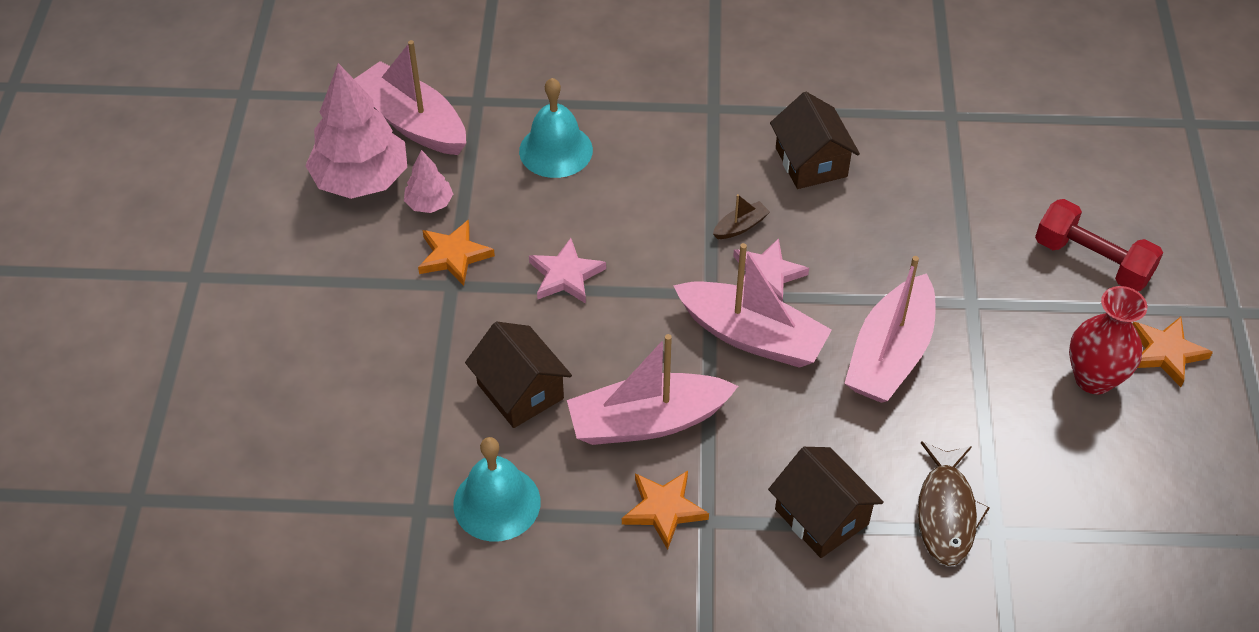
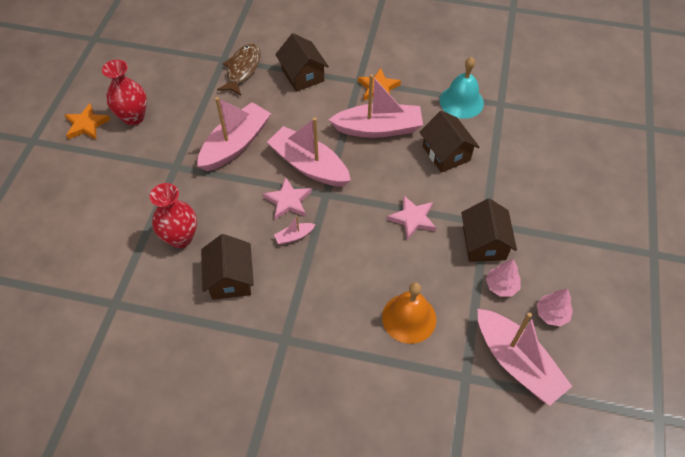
camera: 170 degrees left, 5 degrees up
pink tree [305,63,407,199] -> pink tree [537,289,573,327], size x0.49
orange star [418,219,495,286] -> brown house [461,199,517,262]
turquoise bell [519,78,593,178] -> orange bell [382,282,436,344]
brown boat [713,194,770,239] -> pink boat [274,216,316,245]
red dumbbell [1035,199,1163,291] -> none
none -> red vase [150,183,197,248]

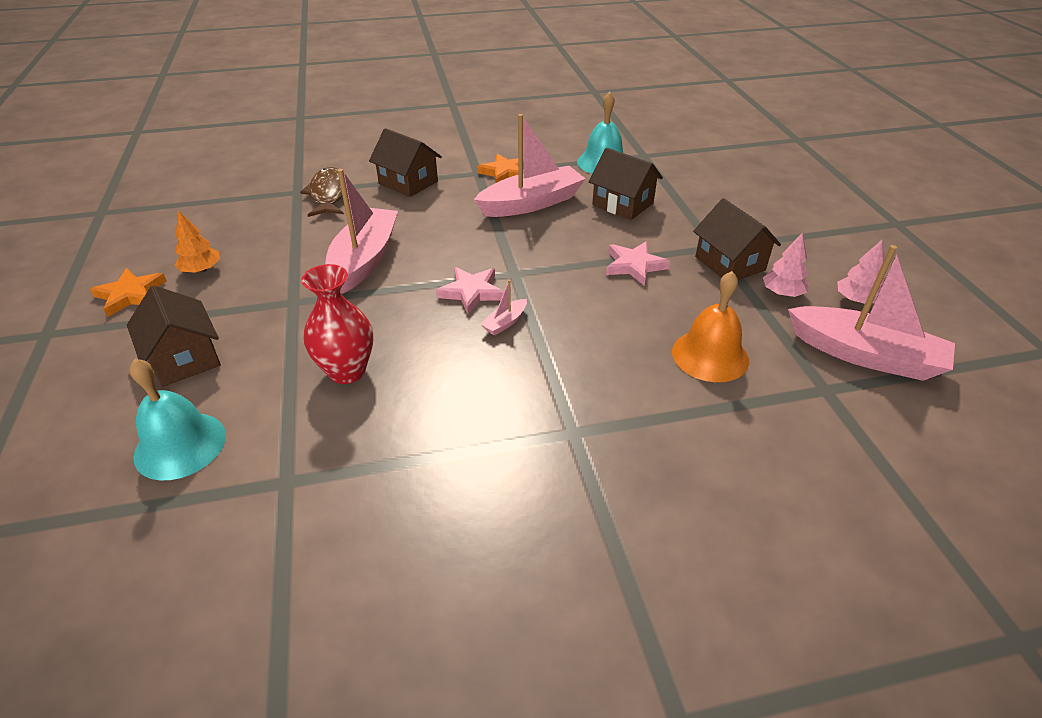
camera: 25 degrees left, 15 degrees down
red vase [102,60,147,126] -> orange tree [175,211,220,273]
brown house [201,234,254,300] -> brown house moved to [127,285,221,387]
pink boat [267,117,351,187] -> none
none -> turquoise bell [130,359,226,480]

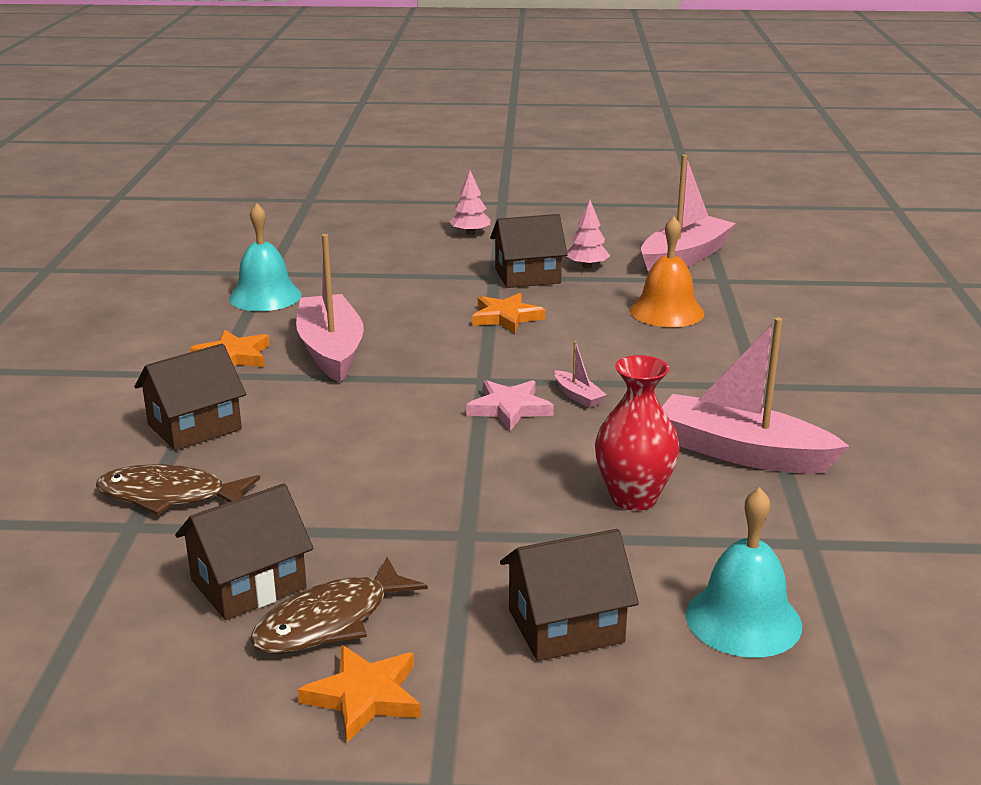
camera: 75 degrees left, 15 degrees down
orange tree [175,211,220,273] -> brown fish [250,557,428,654]
pink boat [325,169,398,294] -> pink boat moved to [662,318,850,474]
brown house [589,148,663,220] -> brown house moved to [175,483,314,620]
pink star [606,241,670,285] -> orange star [472,293,545,333]
pink tree [837,240,884,304] -> pink tree moved to [450,170,490,235]

